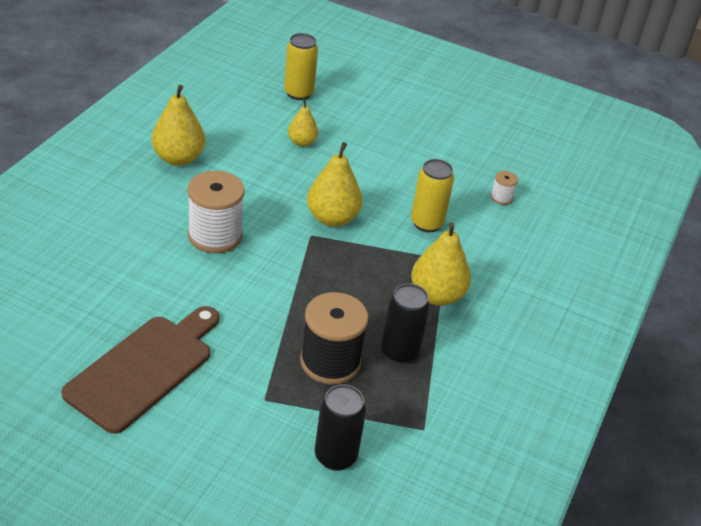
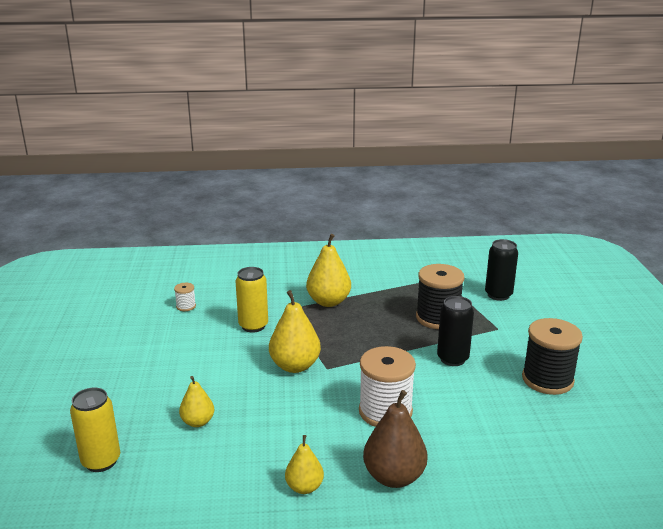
camera: 115 degrees left, 15 degrees down
brown cutting board [61,306,219,434] -> black spool [522,318,583,395]
yellow pear [152,85,205,166] -> yellow pear [285,435,324,494], size x0.60
black can [381,284,430,364] -> black can moved to [437,296,474,366]
none -> brown pear [363,390,428,488]

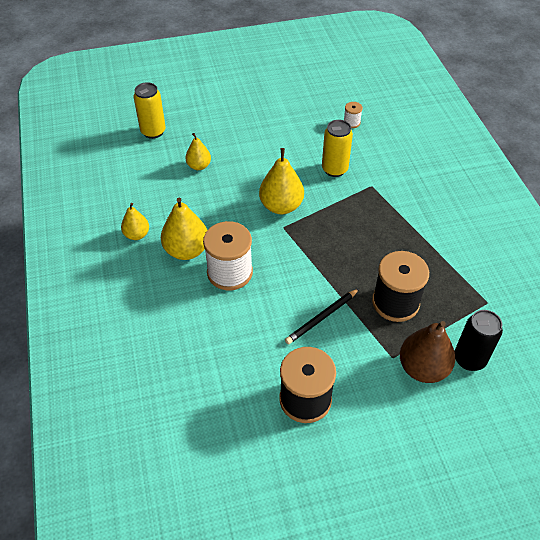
camera: 80 degrees right, 25 degrees up
yellow pear [306,234,351,307] -> yellow pear moved to [161,198,207,260]
brown pear [363,390,428,488] -> brown pear moved to [400,321,455,383]
black can [437,296,474,366] -> black pencil [285,289,359,344]

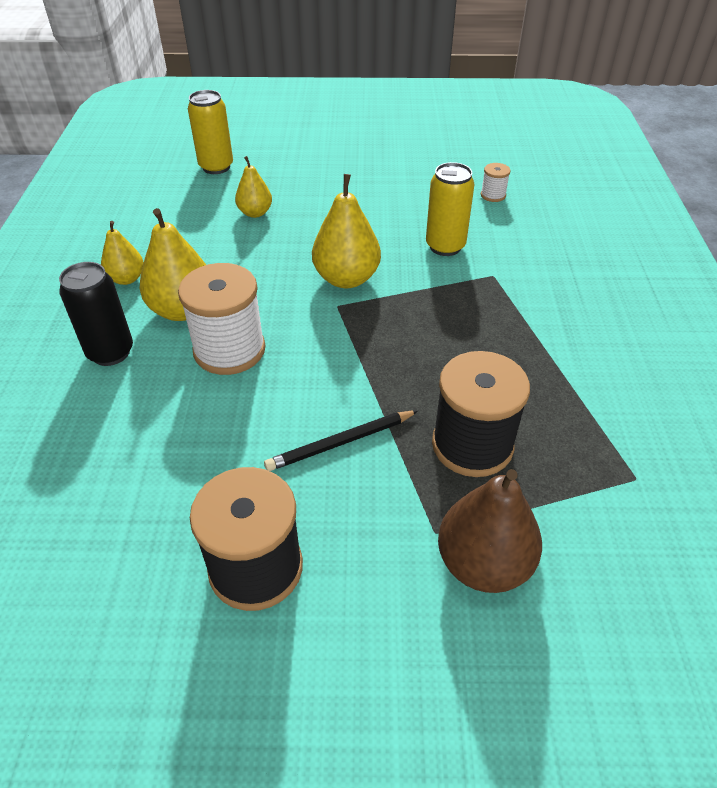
camera: 15 degrees right, 5 degrees down
black can [455,310,503,371] -> black can moved to [59,262,133,366]

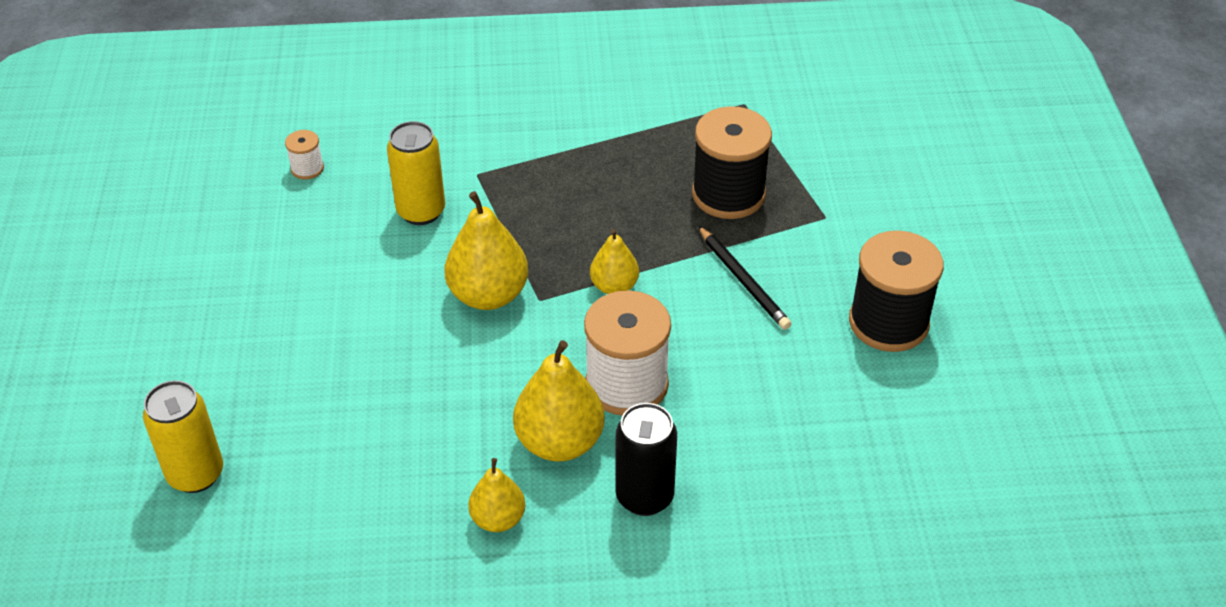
camera: 95 degrees left, 0 degrees up
yellow pear [235,156,272,218] -> yellow pear moved to [590,229,639,294]
brown pear [438,469,542,593] -> none

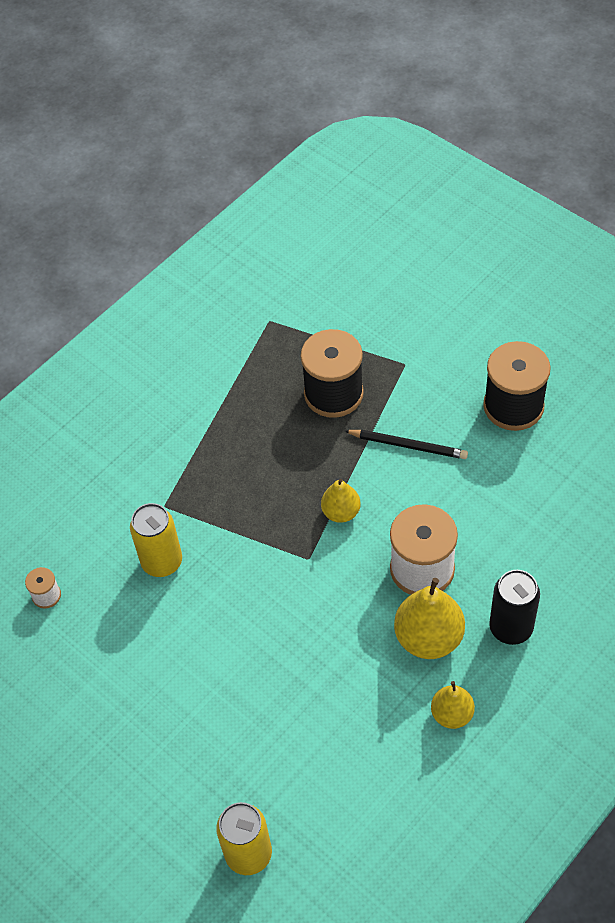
camera: 40 degrees left, 10 degrees up
yellow pear [445,191,528,310] -> none

